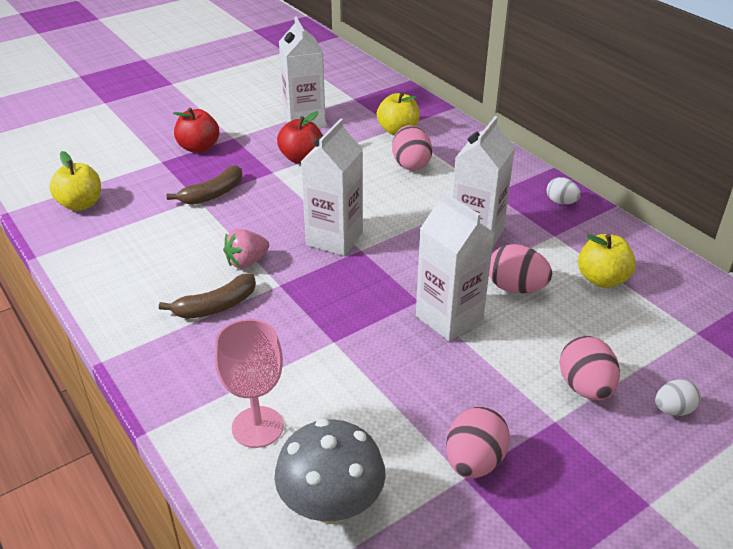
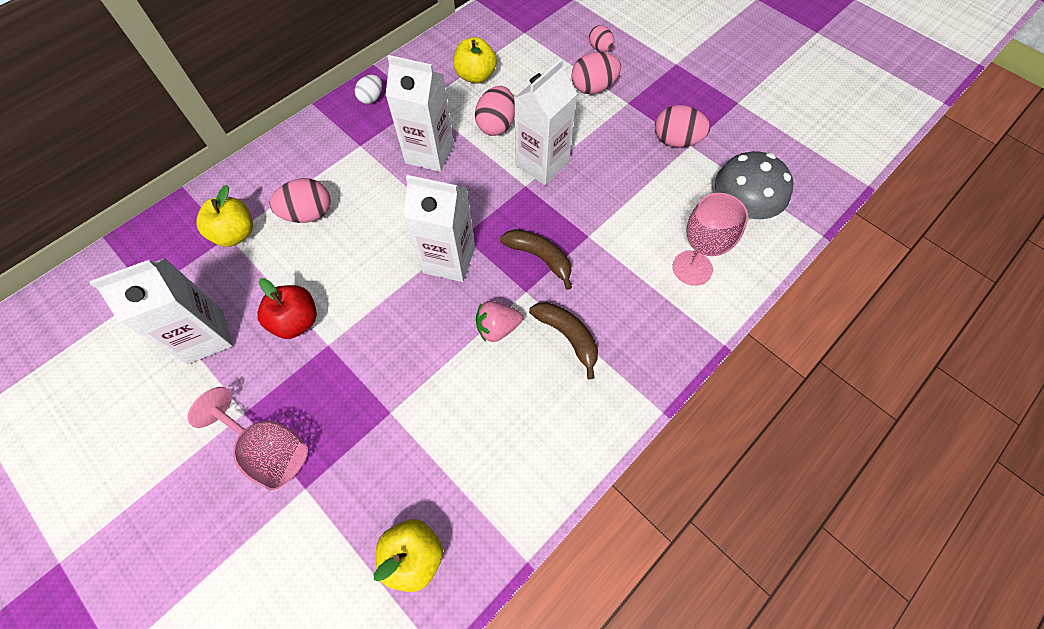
camera: 100 degrees left, 25 degrees up
brown banana [166,165,242,205] -> brown banana moved to [500,229,572,290]
red apple [173,108,219,153] -> pink goblet [187,387,308,490]
pink strawberry [223,229,269,269] -> pink strawberry turned 120 degrees clockwise [476,301,523,342]
white egg [655,380,701,416] -> pink egg [589,25,614,52]

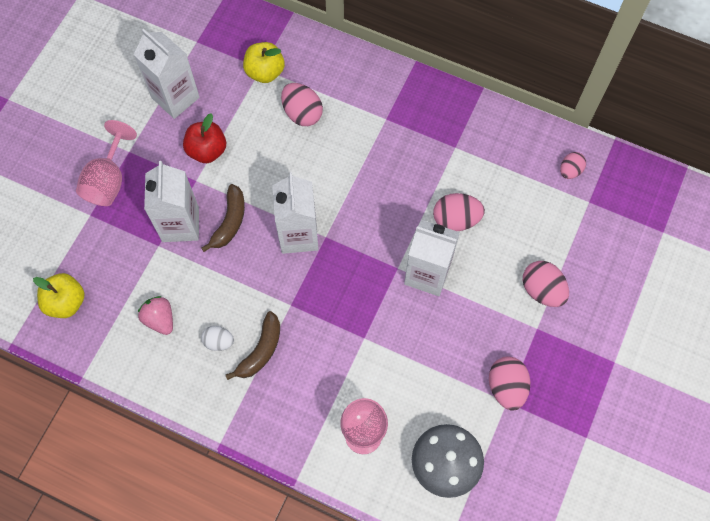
camera: 70 degrees right, 5 degrees up
white egg [354,75,382,104] -> white egg moved to [201,326,234,351]
white carton [385,55,454,172] -> white carton moved to [144,161,199,242]
yellow apple [454,37,497,84] -> none
pink strawberry [476,301,523,342] -> pink strawberry moved to [138,296,173,335]
brown banana [500,229,572,290] -> brown banana moved to [201,184,245,252]
pink egg [589,25,614,52] -> pink egg moved to [560,152,586,179]

